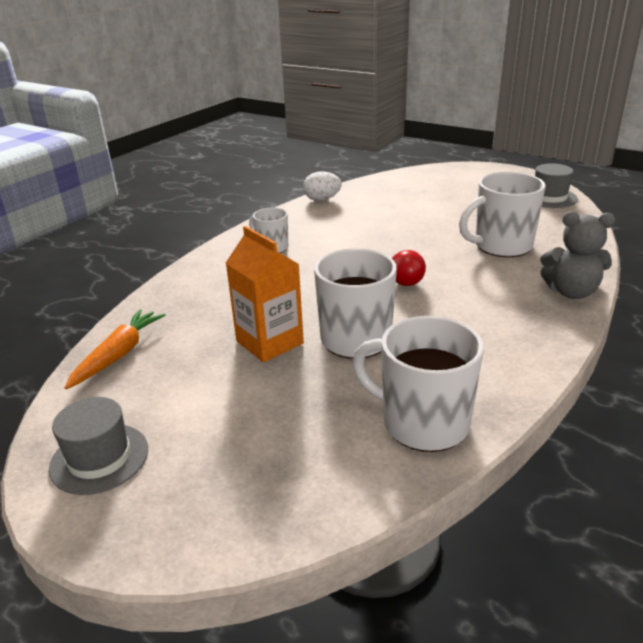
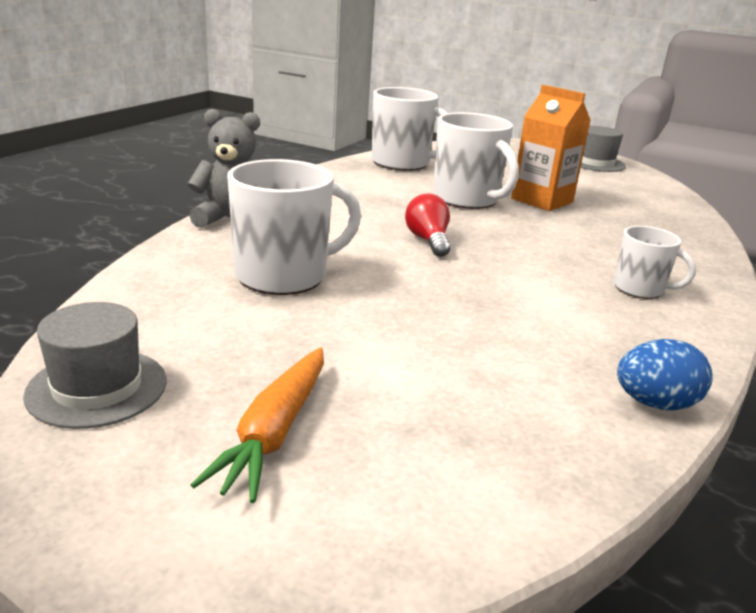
camera: 170 degrees right, 5 degrees down
orange carrot [65,309,165,389] -> orange carrot moved to [191,347,324,503]
white egg [303,171,341,201] -> blue egg [617,339,713,410]

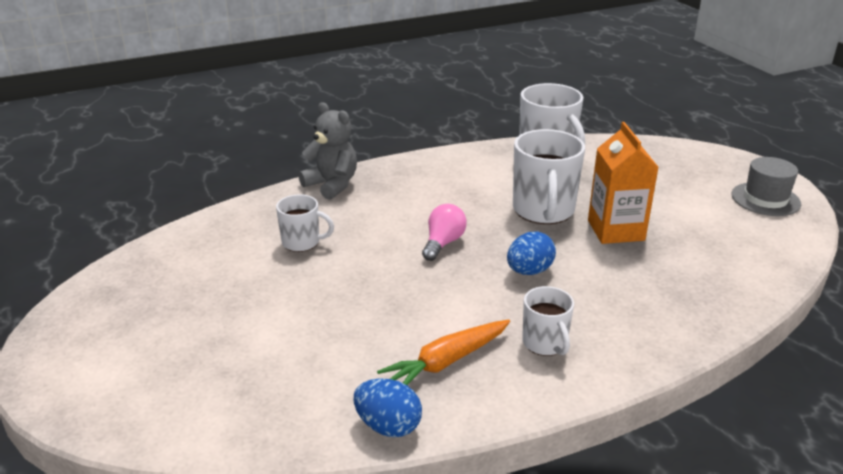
camera: 40 degrees right, 5 degrees up
grey hat [23,302,167,429] -> none
orange carrot [191,347,324,503] -> orange carrot moved to [377,320,510,385]
white mug [227,159,361,295] -> white mug [276,194,334,252], size x0.57
red light bulb [405,194,450,257] -> pink light bulb [422,204,467,261]
none -> blue egg [507,231,556,275]

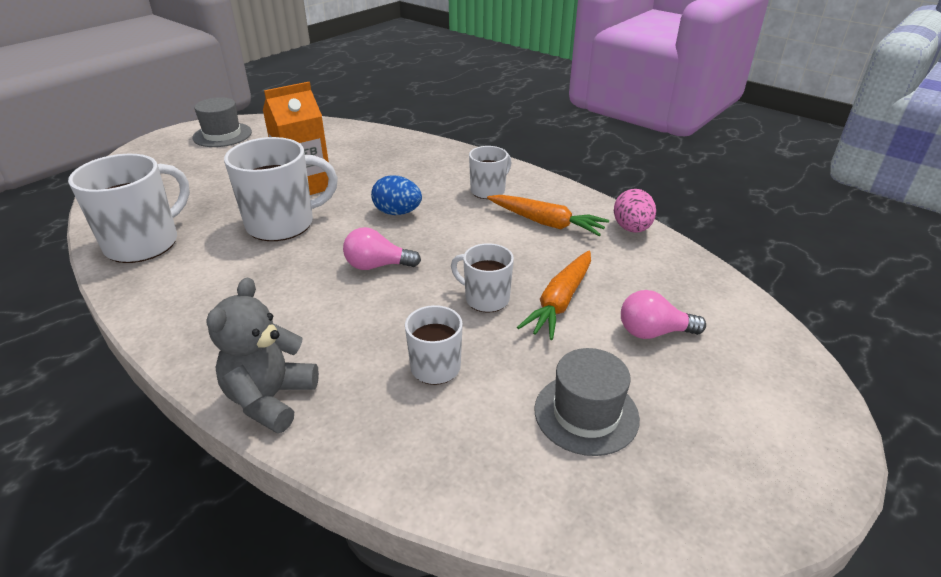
camera: 115 degrees left, 5 degrees up
blue egg [354,378,422,437] -> pink egg [614,189,656,233]
none -> white mug [451,243,514,313]
none -> orange carrot [517,251,591,340]
none -> grey hat [534,348,640,456]
none -> pink light bulb [621,290,706,339]

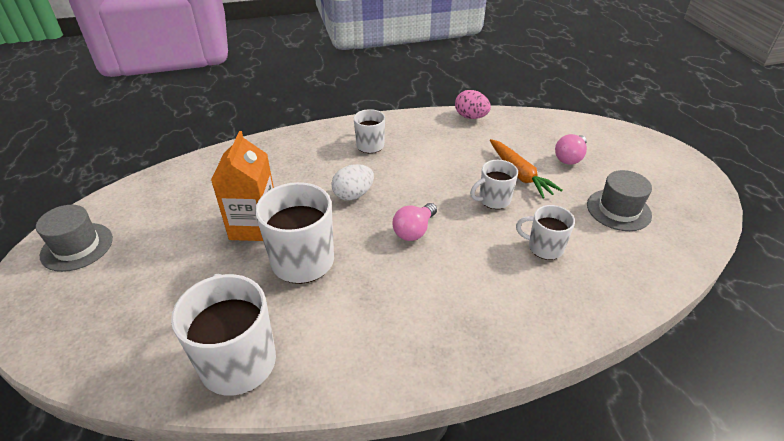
camera: 55 degrees left, 5 degrees up
grey teddy bear [206,277,319,433] -> none
blue egg [371,175,422,215] -> white egg [332,164,374,201]
orange carrot [487,195,609,236] -> none

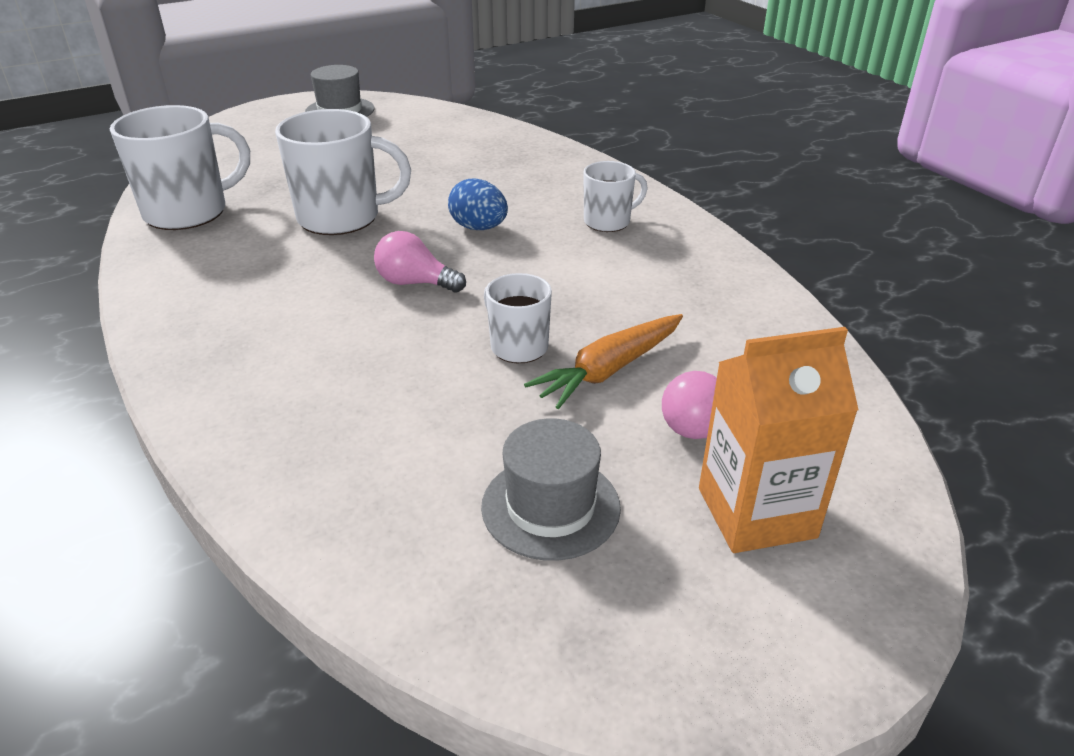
camera: 75 degrees right, 5 degrees down
orange carton [211,131,274,241] -> orange carton moved to [699,327,859,553]
white egg [332,164,374,201] -> blue egg [448,178,508,230]
pink egg [455,90,491,119] -> none
white mug [516,205,575,260] -> none

